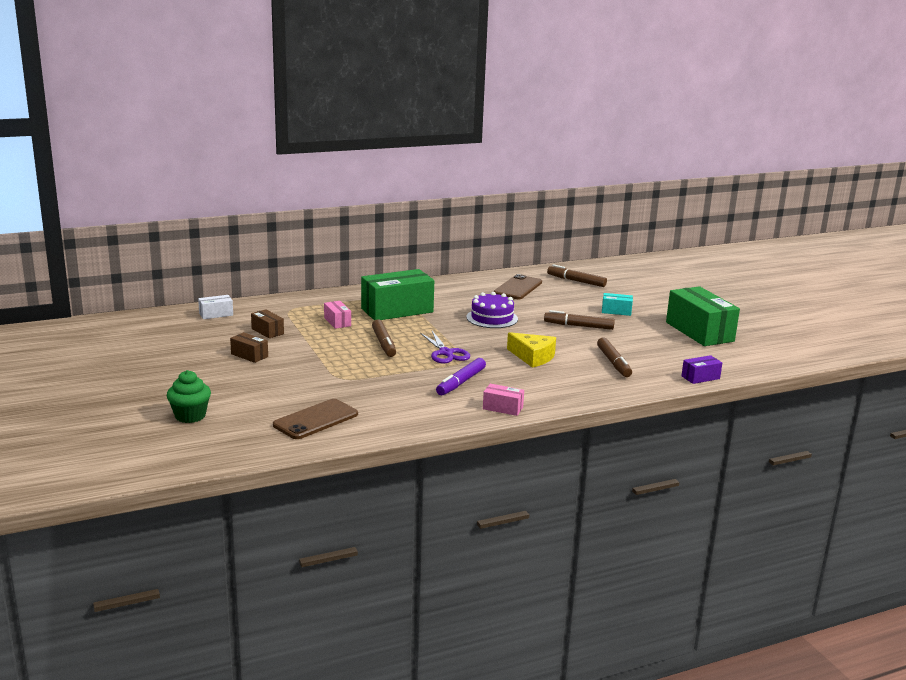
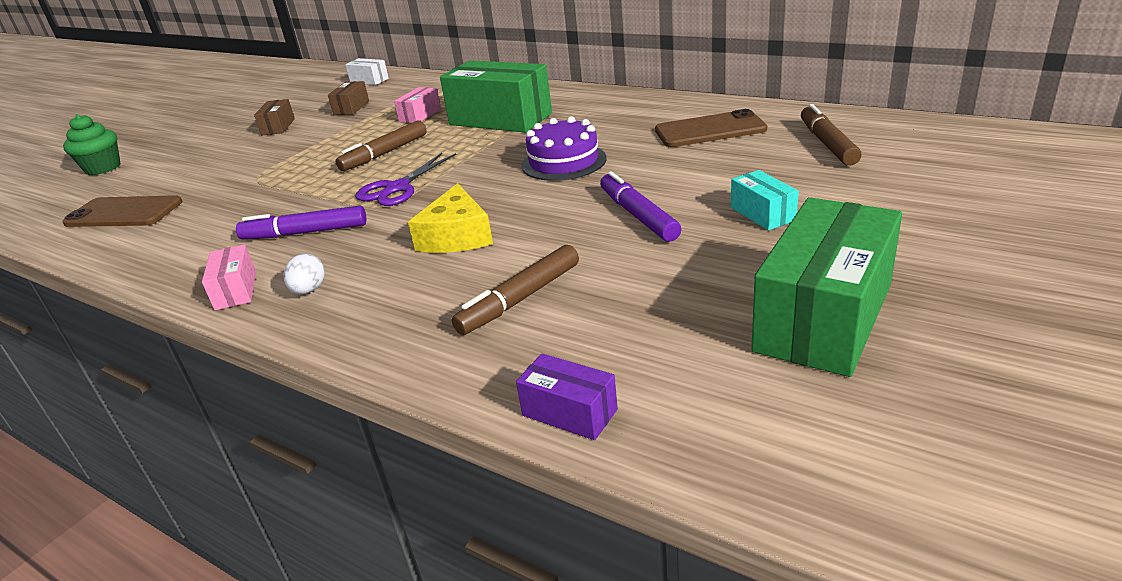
camera: 60 degrees right, 10 degrees up
brown marker [544,310,615,330] -> purple marker [600,171,681,242]
none -> white egg [284,254,325,294]

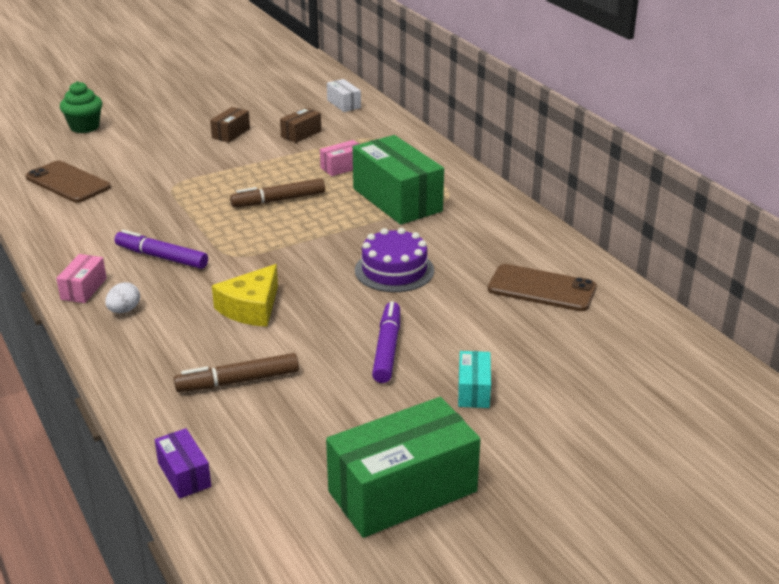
camera: 25 degrees right, 0 degrees up
purple scissors [356,153,456,206] -> none
brown marker [801,104,861,166] -> none

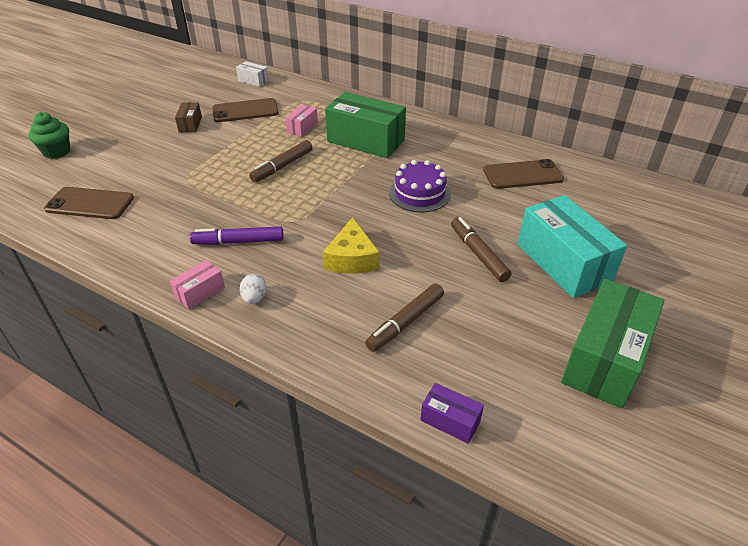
camera: 30 degrees left, 10 degrees up
pink box [56,254,107,303] -> pink box turned 60 degrees clockwise [170,260,225,310]
brown box [280,108,321,143] -> brown phone [212,98,279,122]
purple marker [372,301,400,383] -> brown marker [451,217,512,282]
turquoise box [458,351,491,408] -> turquoise box [518,195,627,298], size x2.15

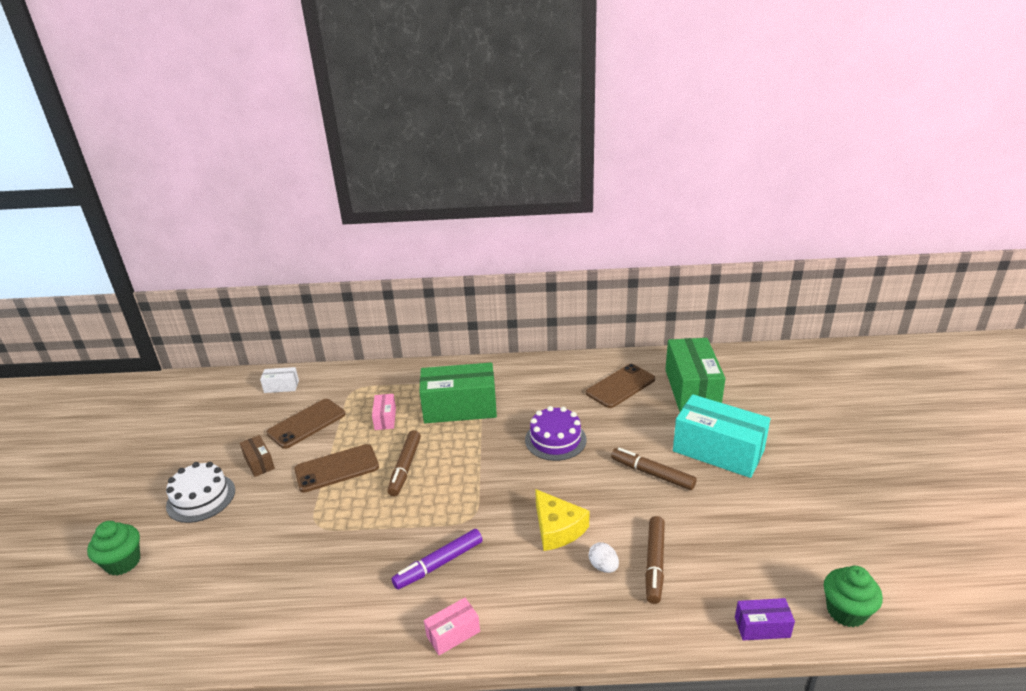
camera: 30 degrees left, 10 degrees down
brown phone [44,187,134,219] -> brown phone moved to [294,444,379,493]
pink box [170,260,225,310] -> pink box turned 45 degrees clockwise [424,598,480,655]
white egg [239,274,267,304] -> white egg moved to [589,542,619,573]
green box [561,279,664,409] -> green box moved to [665,338,725,412]
none -> white cake [166,462,235,523]
none -> green cupcake [824,566,883,627]

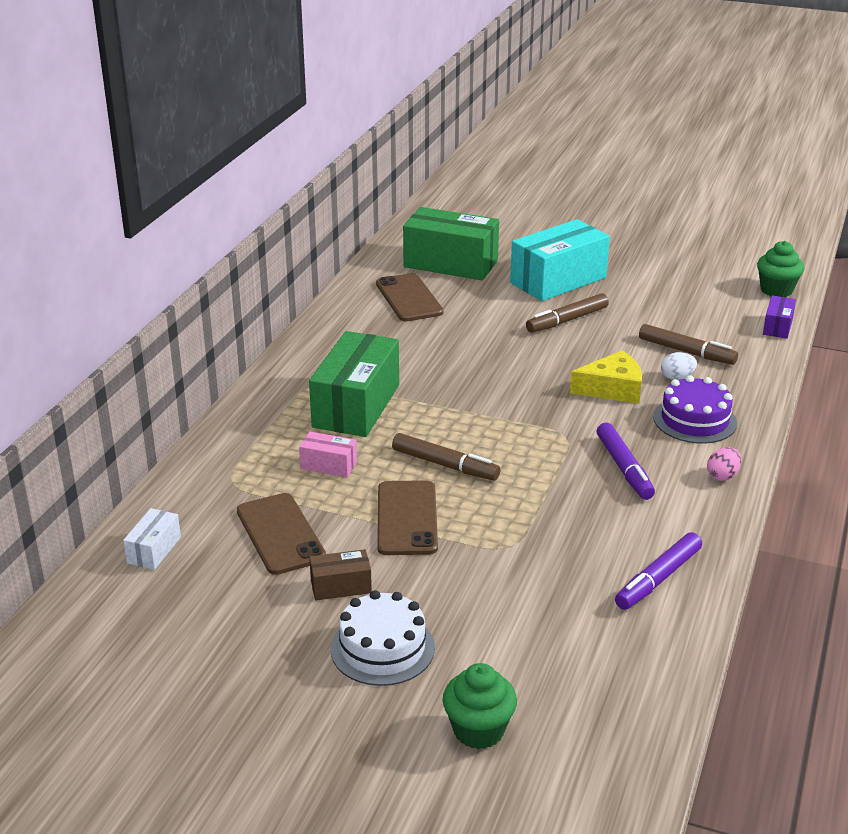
camera: 70 degrees left, 0 degrees up
pink box [424,598,480,655] -> pink egg [707,447,741,481]
purple cake [525,406,587,461] -> purple cake moved to [653,375,737,444]
none -> purple marker [615,532,702,610]

